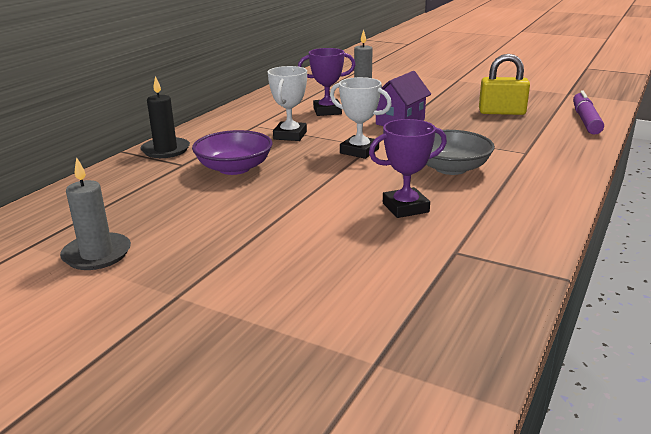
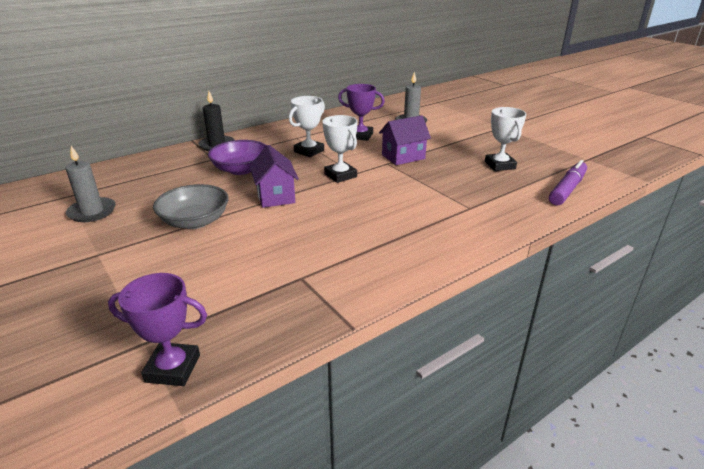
camera: 25 degrees right, 5 degrees up
purple trophy [369,119,447,218] -> purple trophy moved to [108,273,207,386]
grey bowl [426,130,495,175] -> grey bowl moved to [153,184,229,229]
yellow padlock [479,54,530,115] -> white trophy [485,107,526,171]
none -> purple house [250,145,299,208]

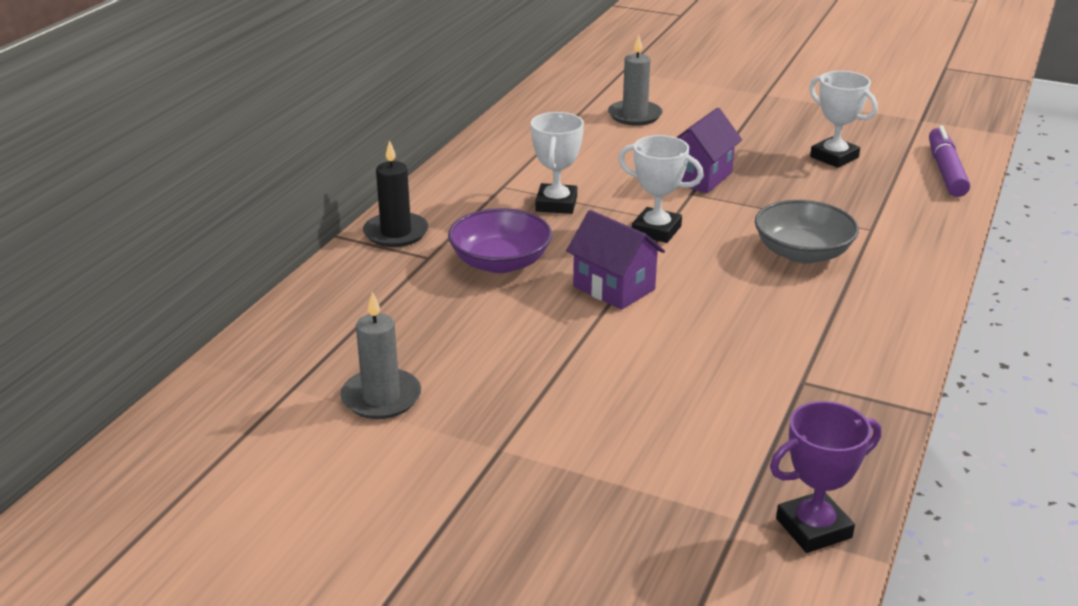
camera: 30 degrees left, 0 degrees up
grey bowl [153,184,229,229] -> grey bowl moved to [755,200,859,264]
purple trophy [338,84,385,141] -> none

